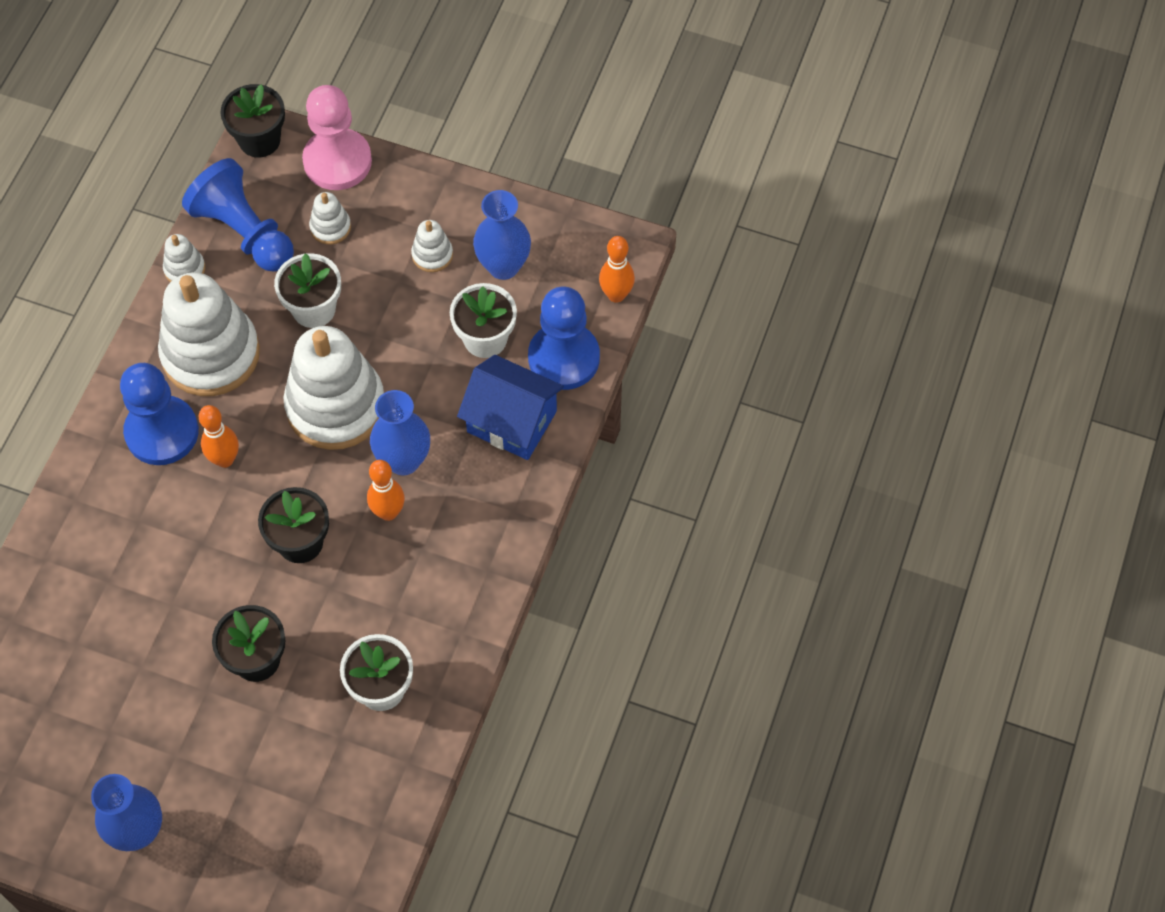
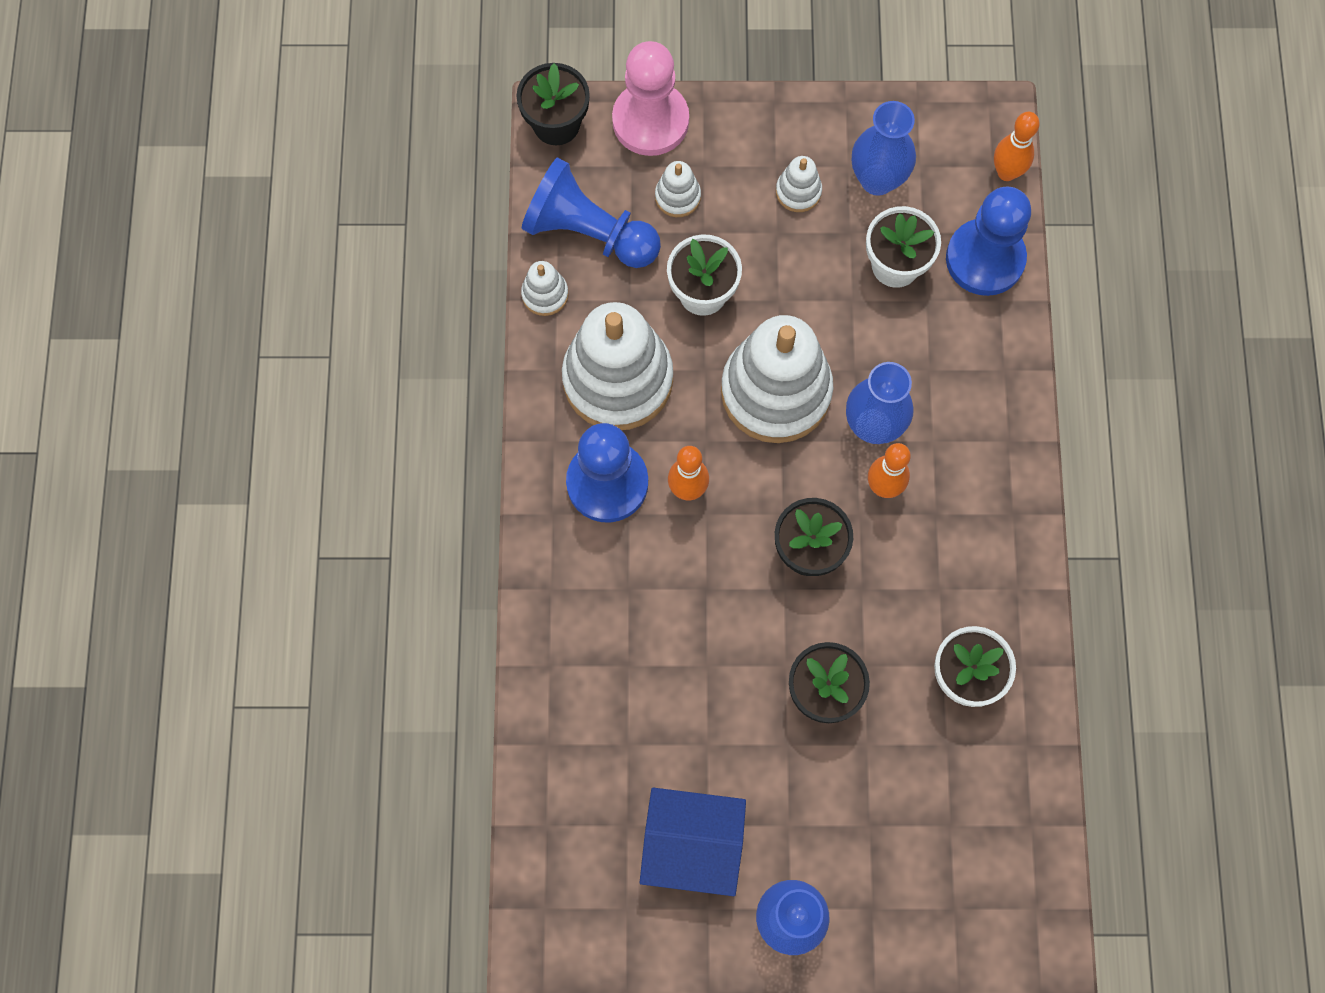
camera: 20 degrees left, 10 degrees up
blue house [457,355,564,460] -> blue house moved to [639,788,746,896]

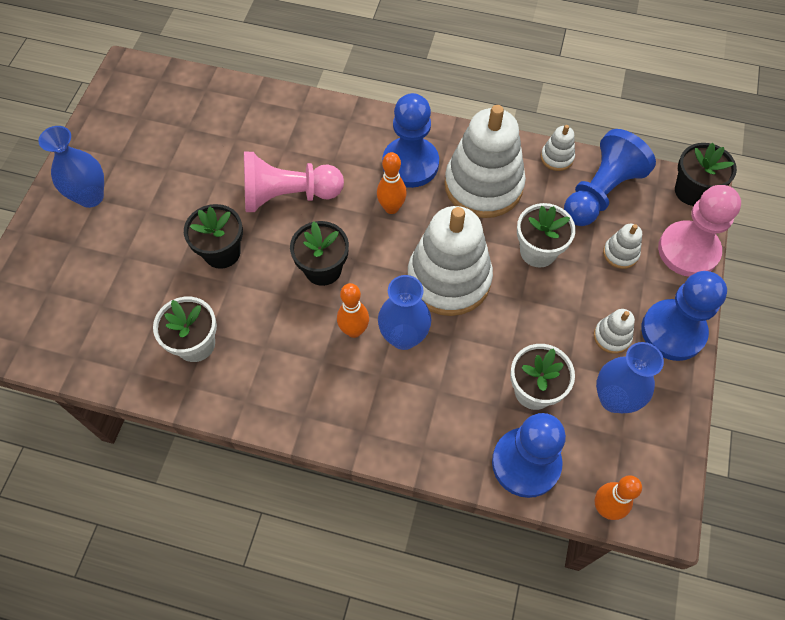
camera: 105 degrees right, 10 degrees down
blue house [639,788,746,896] -> none
none -> pink pawn [244,152,344,212]
none -> blue pawn [641,271,727,361]

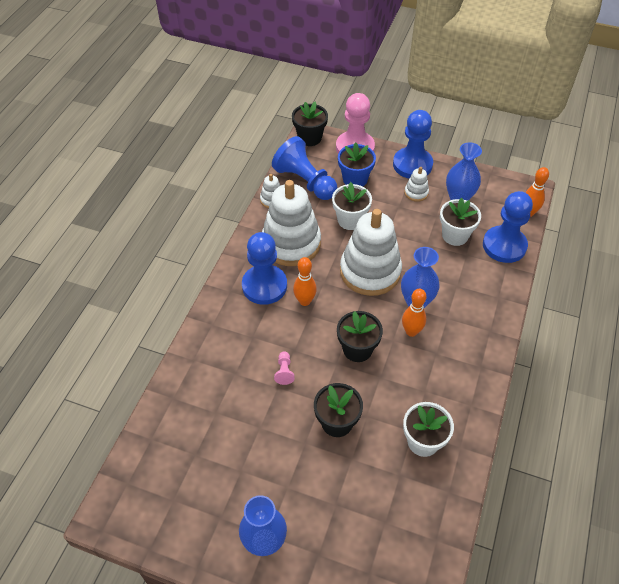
camera: 85 degrees left, 10 degrees down
pink pawn [244,152,344,212] -> pink pawn [274,351,294,385], size x0.40
white stacking toy [603,224,642,269] -> blue flower pot [338,142,376,187]

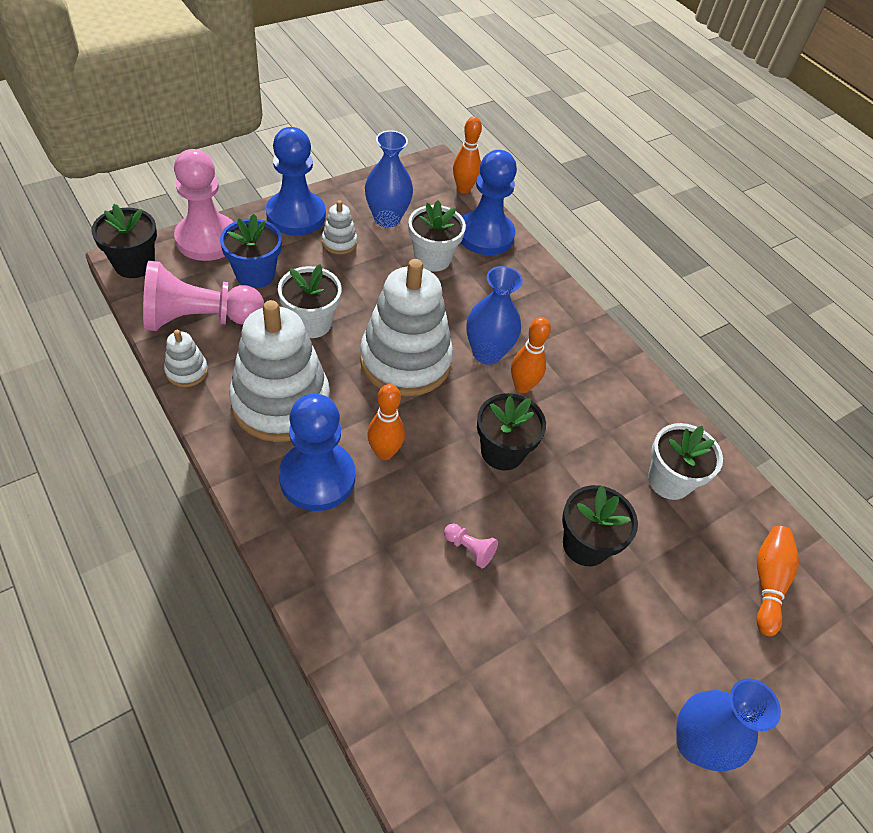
camera: 60 degrees left, 0 degrees up
blue pawn [272,136,338,200] -> pink pawn [143,261,264,331]
none -> orange bowling pin [757,526,799,636]

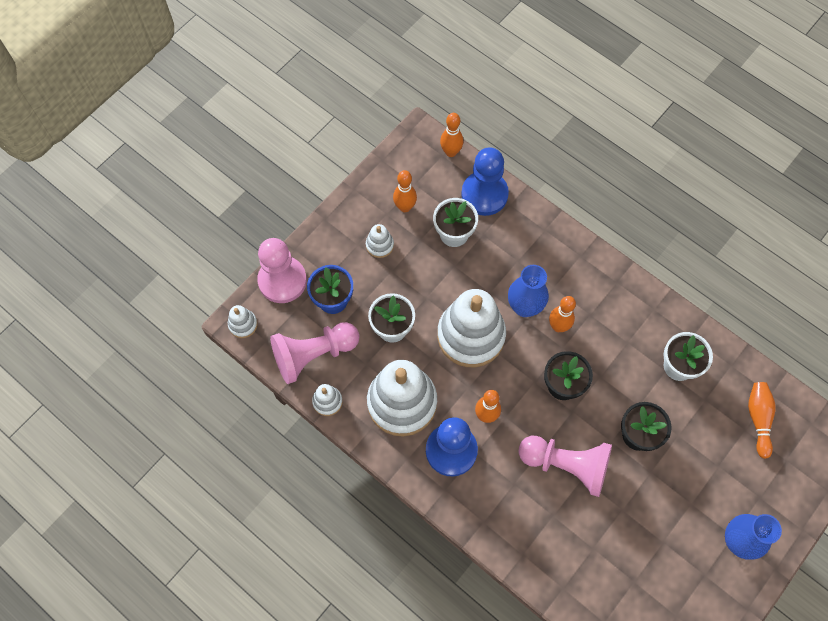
camera: 10 degrees left, 15 degrees up
black flower pot [92,204,157,278] -> white stacking toy [228,305,258,338]
blue pawn [266,127,326,236] -> none
blue vase [365,130,413,228] -> orange bowling pin [393,170,417,212]
pink pawn [444,523,498,568] -> pink pawn [518,436,612,497], size x2.48

